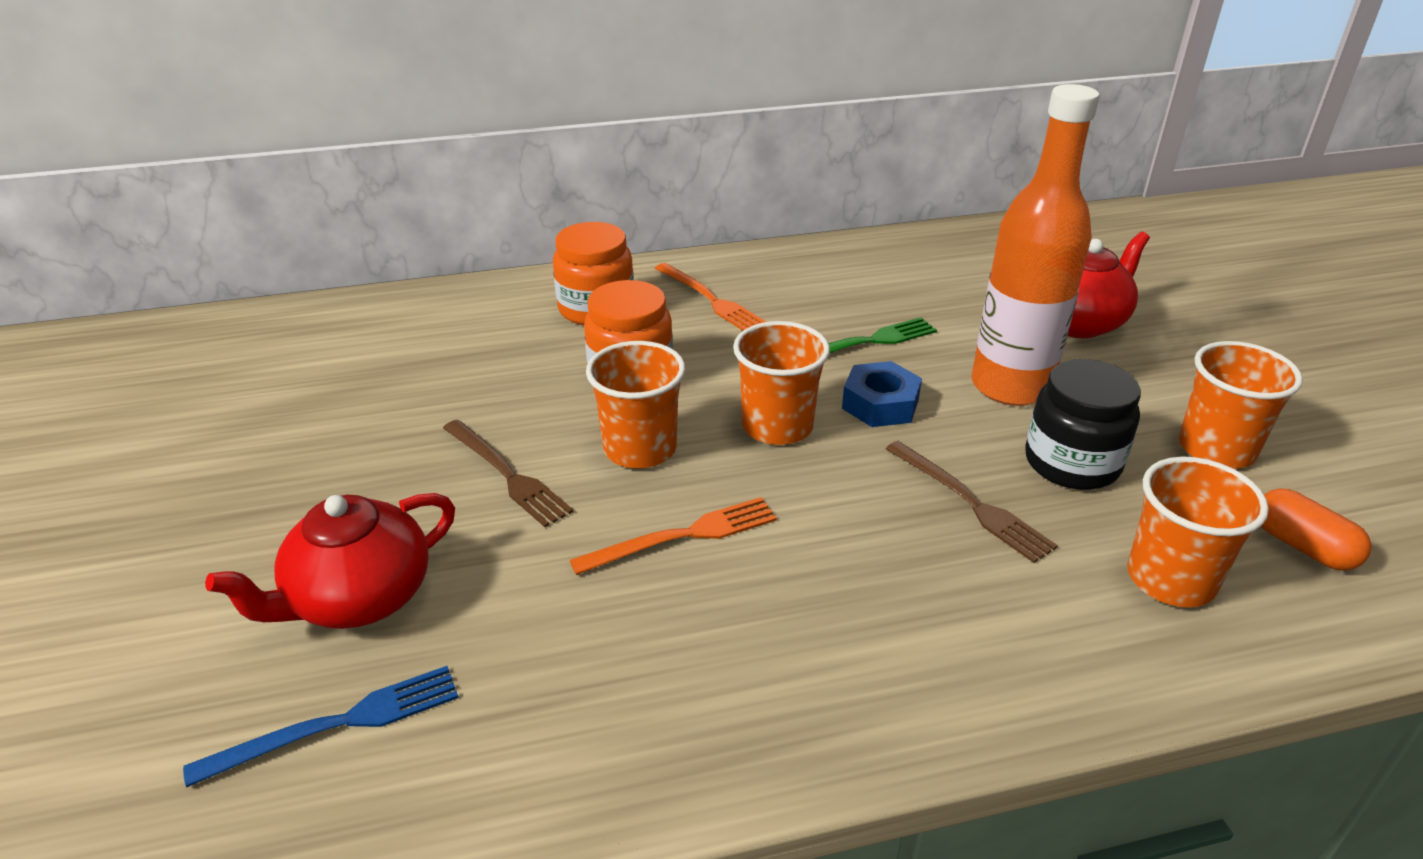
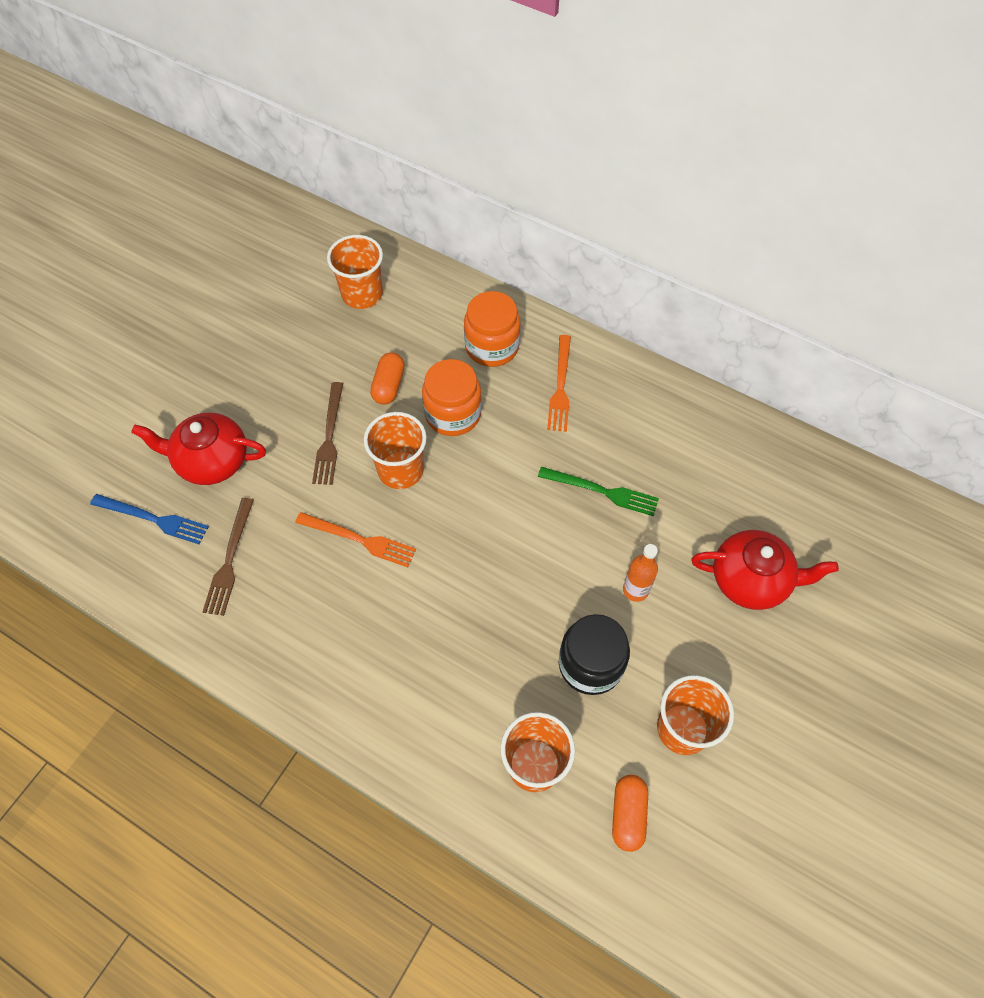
camera: 45 degrees right, 25 degrees up
orange cup [733,321,830,445] -> orange cup moved to [327,235,383,309]
blue nut [842,361,922,427] -> none
brown fork [886,441,1058,563] -> brown fork moved to [203,498,254,616]
orange bottle [971,84,1100,406] -> orange bottle [623,544,658,602], size x0.45
none -> orange capsule [370,352,405,405]

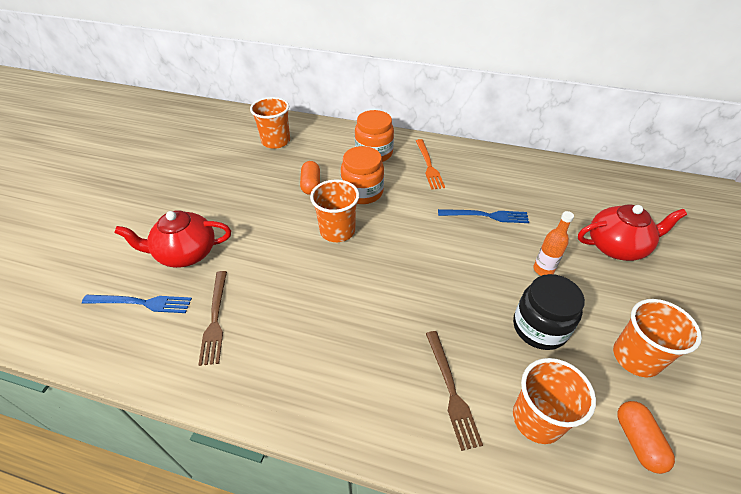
camera: 15 degrees left, 15 degrees down
orange fork [295,512,416,567] -> none
brown fork [312,382,343,485] -> brown fork moved to [426,331,483,451]
green fork [538,467,659,516] -> blue fork [438,209,529,223]

